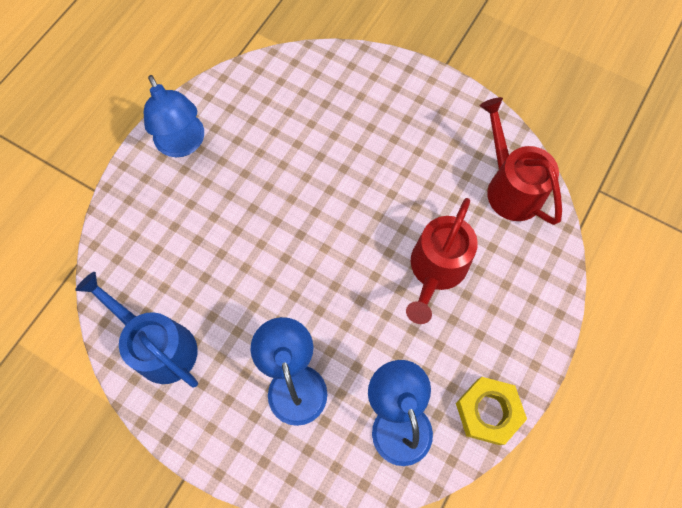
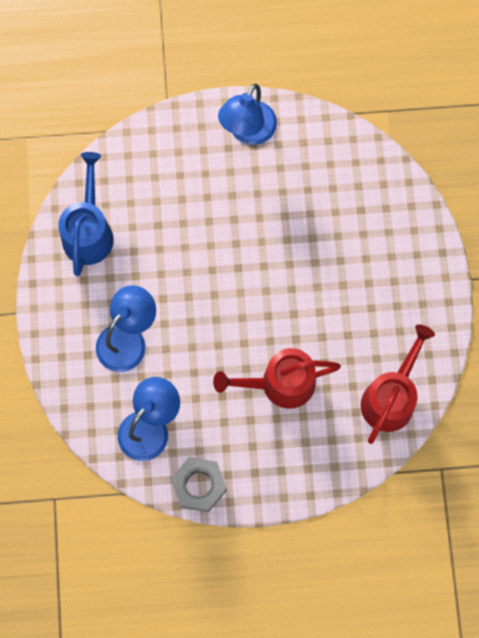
camera: 55 degrees right, 5 degrees up
yellow nut [456,377,527,445] -> grey nut [171,457,227,512]

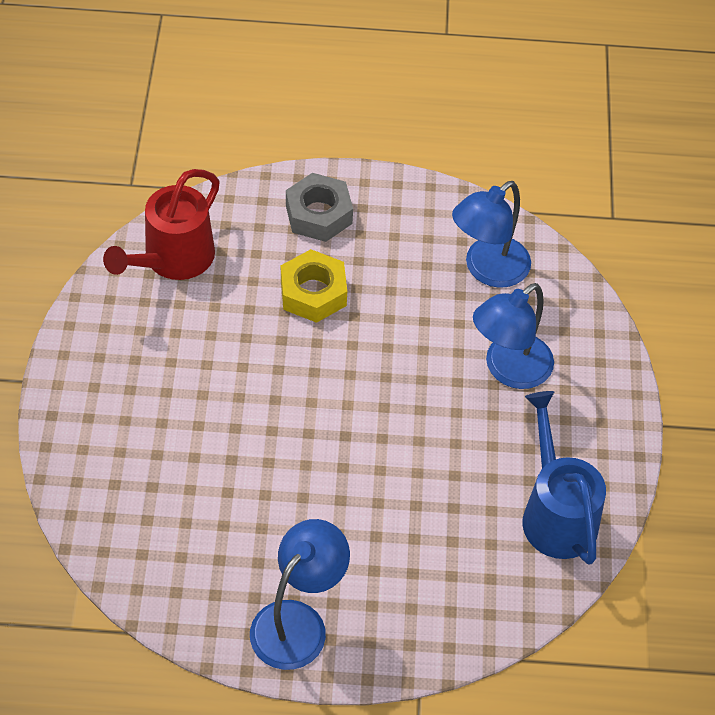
camera: 175 degrees left, 20 degrees down
blue watering can [58,152,114,276] -> blue watering can turned 150 degrees clockwise [523,391,606,565]
grey nut [171,457,227,512] -> grey nut moved to [286,173,353,242]
red watering can [213,348,341,409] -> yellow nut [281,249,347,323]

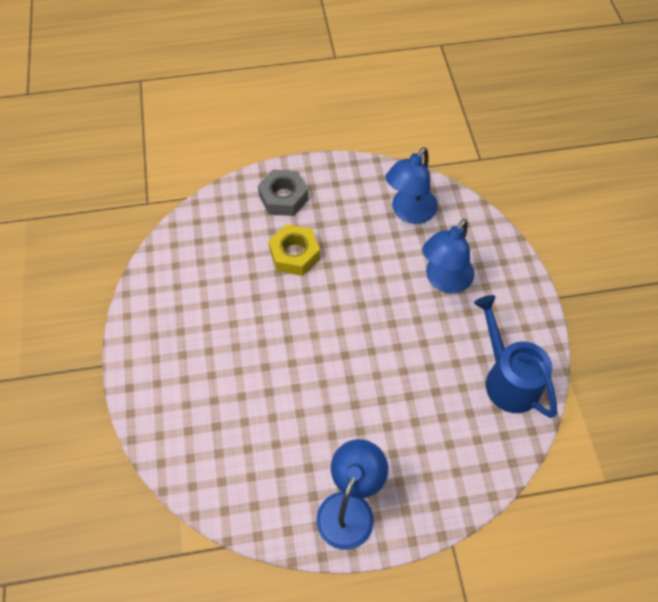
camera: 10 degrees left, 5 degrees up
red watering can [103,169,220,280] -> none

